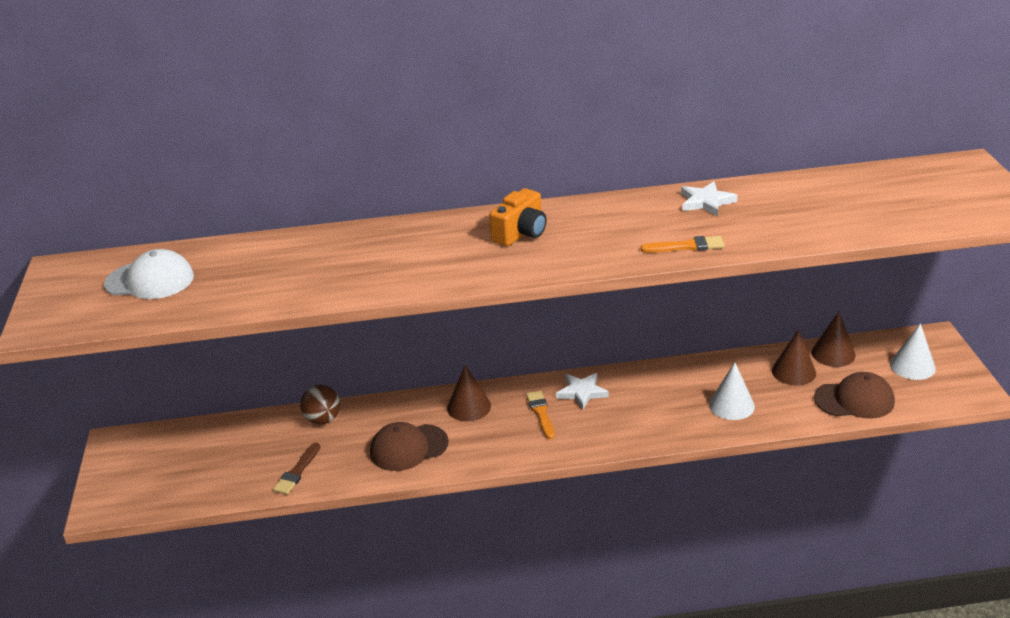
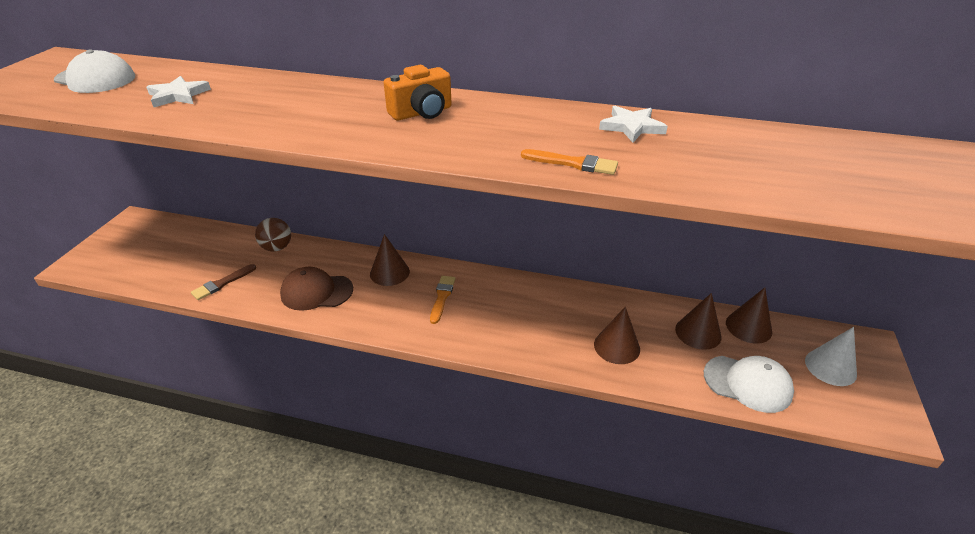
camera: 20 degrees right, 5 degrees up
white star [556,373,609,409] -> white star moved to [146,76,211,107]
white cone [709,362,755,420] -> brown cone [594,307,640,364]
brown cap [814,372,895,419] -> white cap [704,356,794,413]

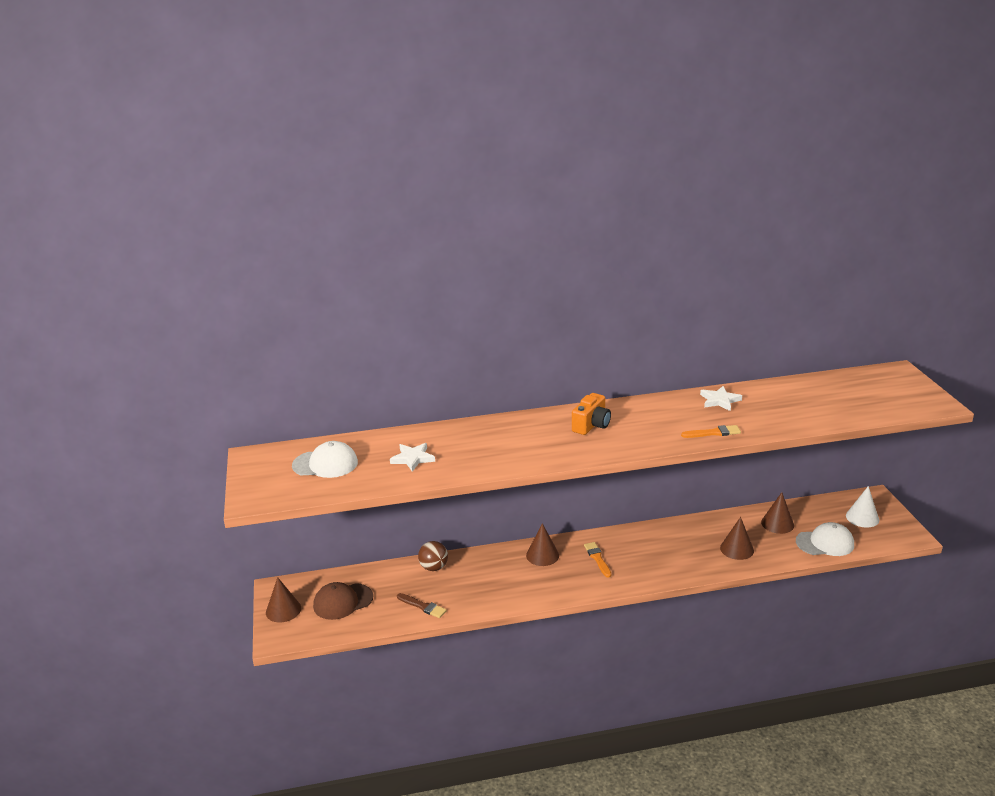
camera: 25 degrees left, 10 degrees down
brown brush [191,264,256,300] -> brown brush turned 75 degrees counterclockwise [397,593,447,618]
brown cap [280,267,353,311] -> brown cap moved to [313,582,373,620]
brown cone [726,288,772,344] -> brown cone moved to [266,577,301,622]

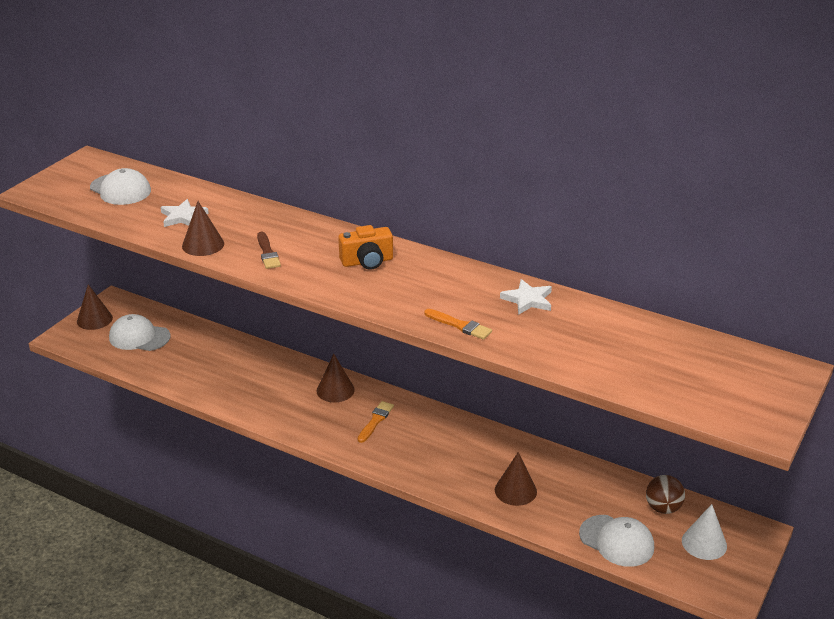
camera: 40 degrees right, 5 degrees up
brown cap [313,582,373,620] -> white cap [109,314,171,351]
brown brush [397,593,447,618] -> brown brush moved to [257,232,281,269]
brown ball [418,541,448,571] -> brown ball moved to [646,475,685,514]
brown cone [761,492,794,534] -> brown cone moved to [182,201,224,256]

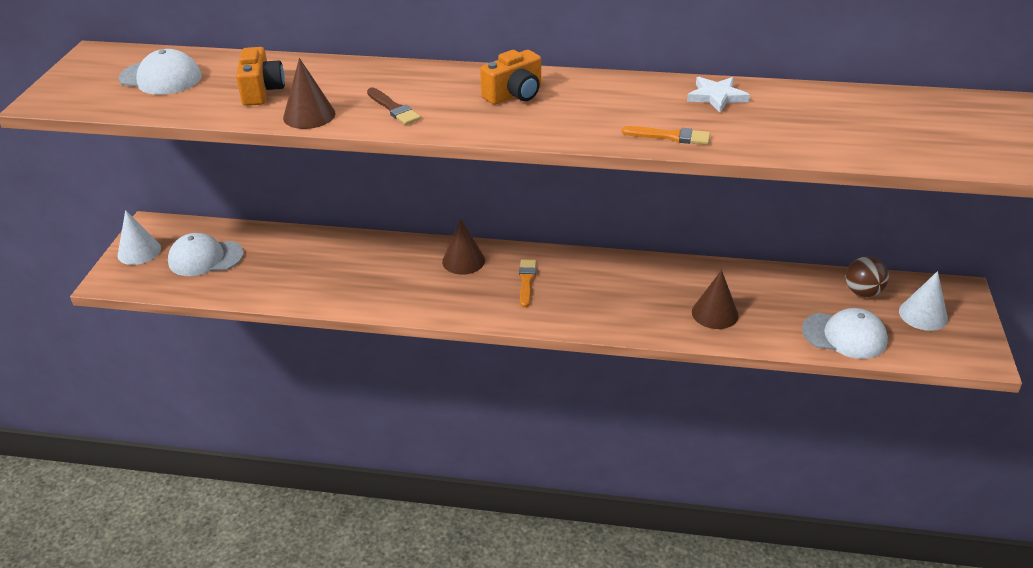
camera: 20 degrees left, 5 degrees up
brown cone [77,284,113,330] -> white cone [118,210,161,265]
white star [160,199,209,227] -> orange camera [236,47,285,106]

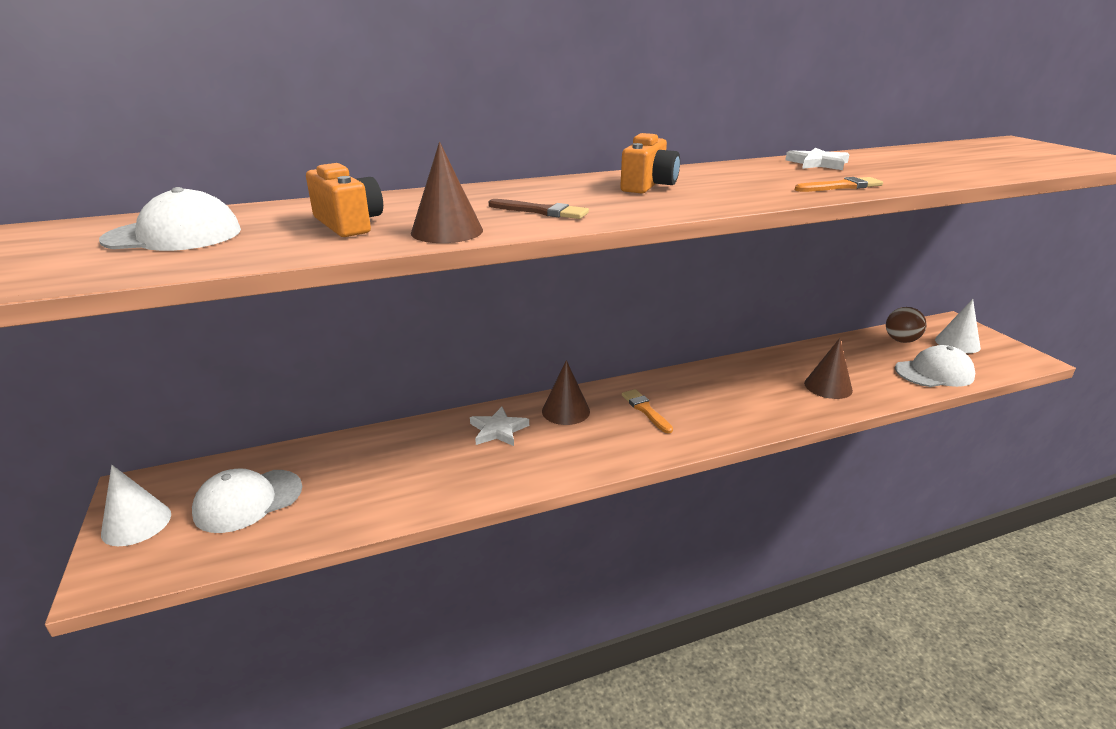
camera: 30 degrees left, 10 degrees down
none -> white star [470,407,529,446]

